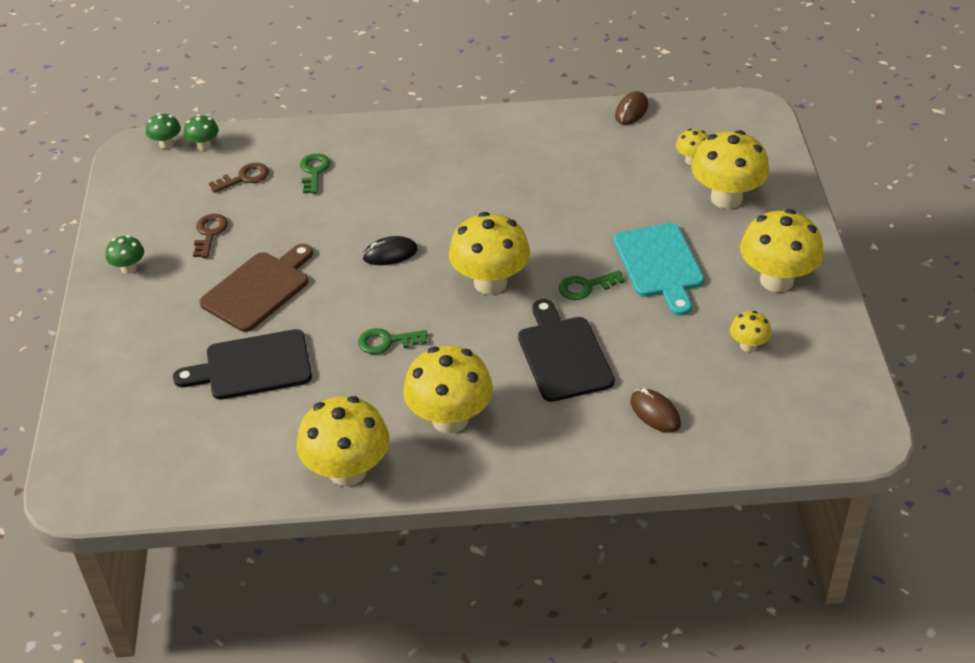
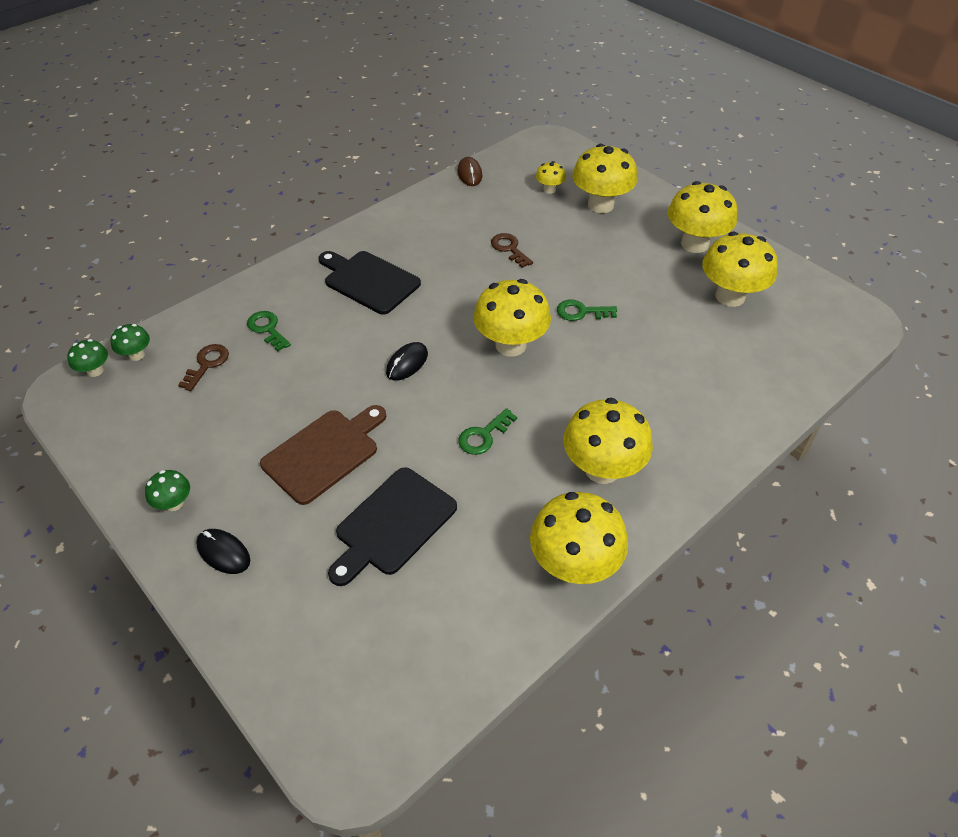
camera: 40 degrees left, 5 degrees up
brown key [193,214,228,258] -> brown key moved to [491,233,533,268]
brown cutting board [199,244,313,332] -> brown cutting board turned 45 degrees clockwise [260,405,386,505]
black cutting board [518,299,615,402] -> black cutting board moved to [318,251,421,315]
green key [559,270,625,300] -> green key turned 60 degrees clockwise [557,300,617,321]
turquoise cutting board [614,223,704,316] -> none
brown mouse [630,388,681,433] -> none
yellow mushroom [730,311,772,352] -> yellow mushroom [702,232,778,307], size x2.07
none -> black mouse [196,529,250,574]

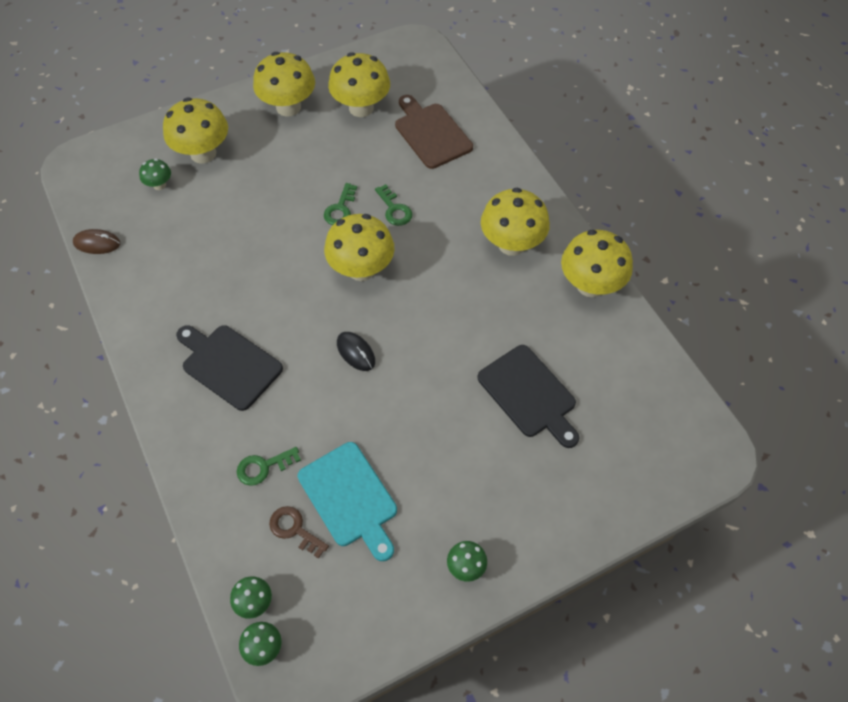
camera: 75 degrees left, 10 degrees up
black mouse [196,529,250,574] -> none
brown cutting board [260,405,386,505] -> brown cutting board moved to [395,95,473,169]
black cutting board [318,251,421,315] -> black cutting board turned 75 degrees clockwise [176,325,283,411]
green key [458,408,517,455] -> green key moved to [375,184,412,226]
brown key [491,233,533,268] -> none
yellow mushroom [536,161,566,194] -> green mushroom [139,158,171,190]
none -> turquoise cutting board [298,442,397,561]

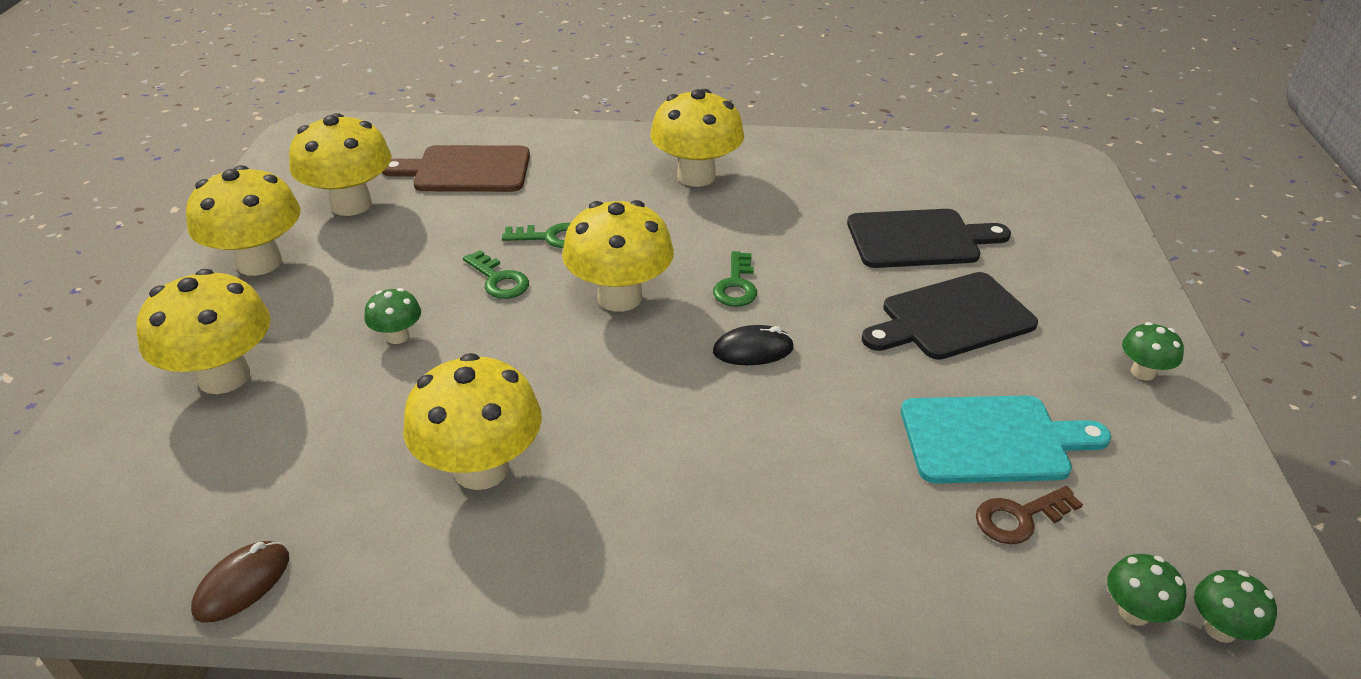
camera: 60 degrees left, 20 degrees down
green mushroom [139,158,171,190] -> green mushroom moved to [365,288,421,344]
black cutting board [176,325,283,411] -> black cutting board moved to [862,272,1038,360]
green key [237,447,301,486] -> green key moved to [713,251,757,307]
yellow mushroom [561,230,633,297] -> yellow mushroom moved to [403,353,542,490]

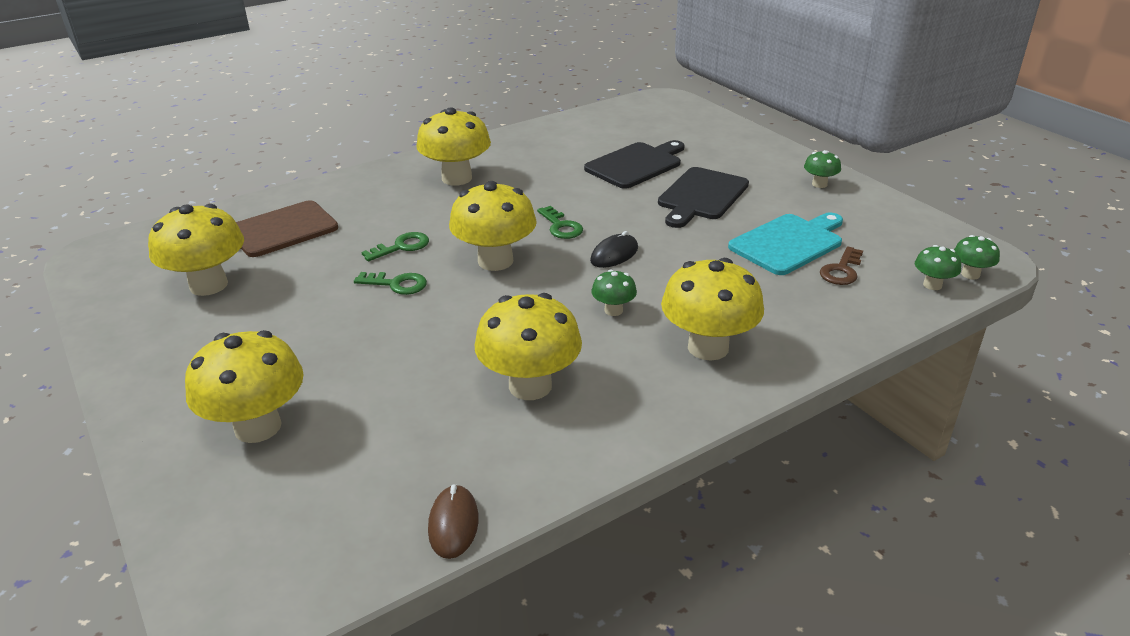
camera: 35 degrees left, 5 degrees down
yellow mushroom [186,165,300,276] -> yellow mushroom moved to [661,258,764,360]
green mushroom [365,288,421,344] -> green mushroom moved to [592,269,637,316]

